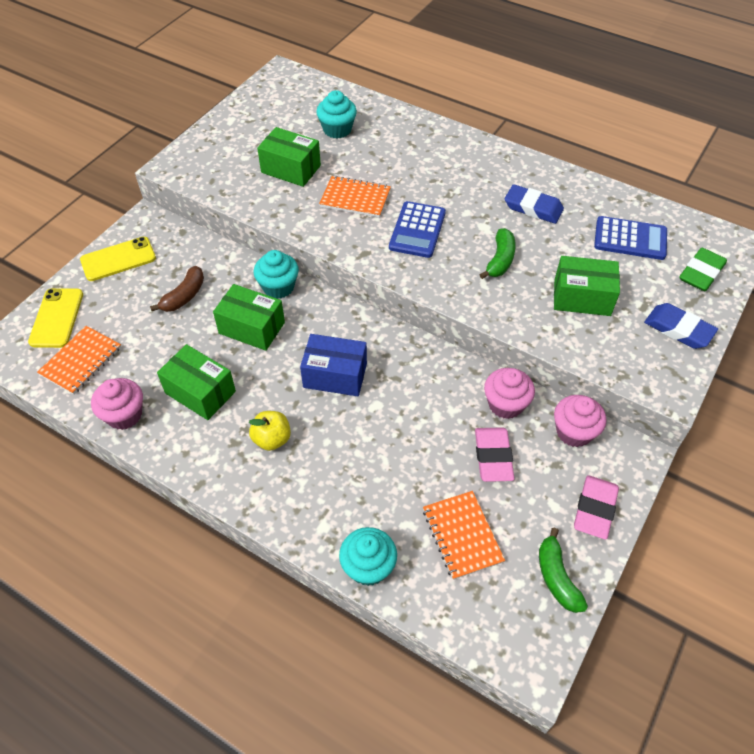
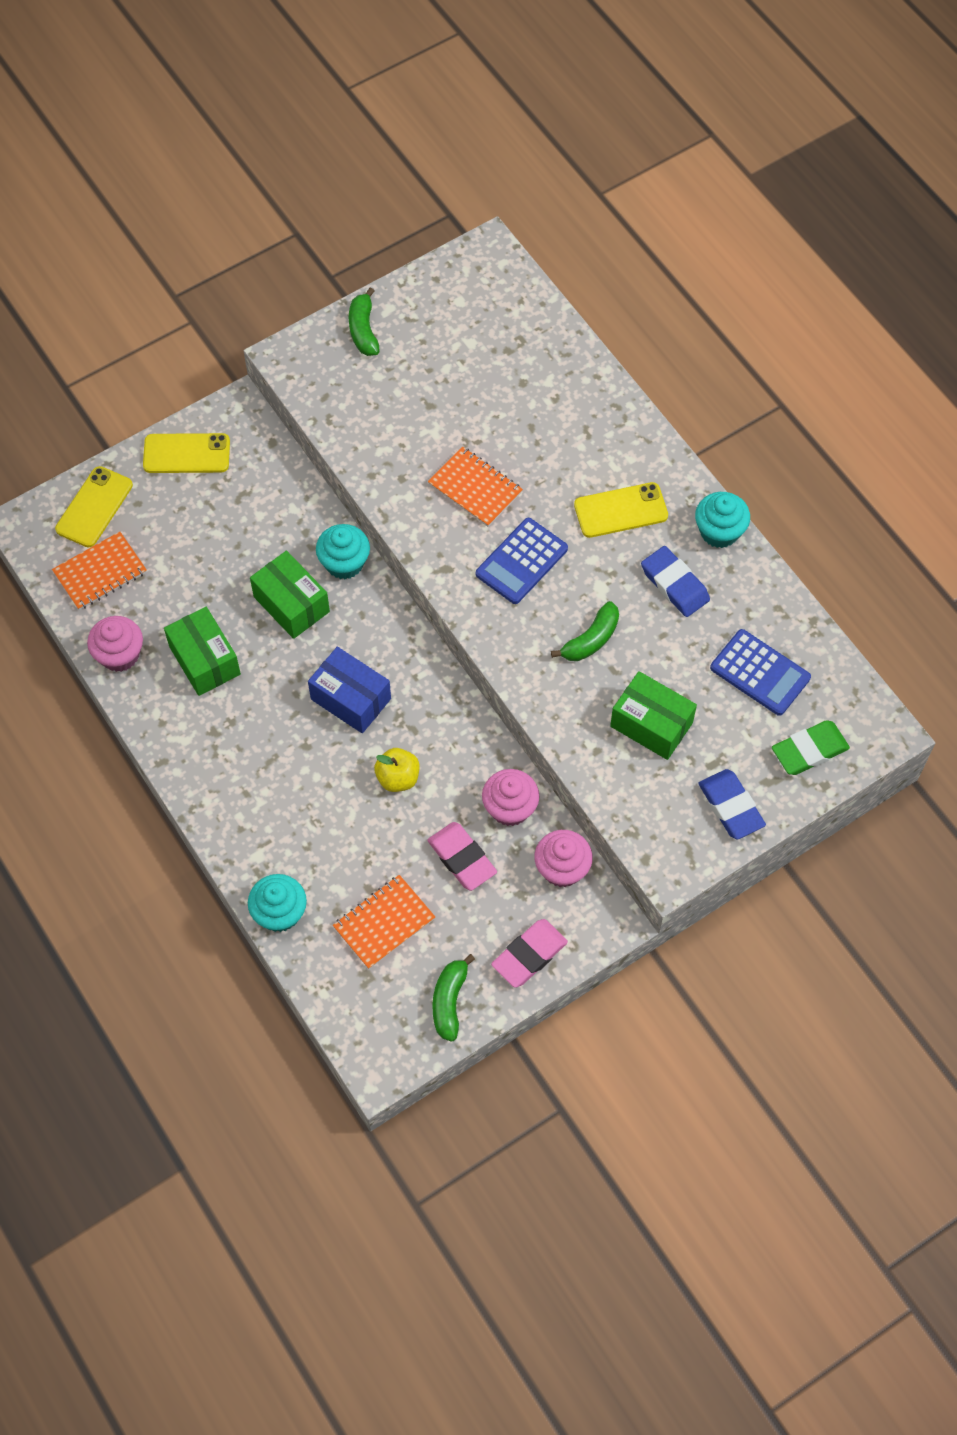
camera: 25 degrees right, 10 degrees up
brown banana [150,266,204,312] -> none
yellow apple [249,411,291,451] -> yellow apple moved to [374,748,419,792]
green box [257,127,321,187] -> none
turquoise cupcake [316,90,357,139] -> turquoise cupcake moved to [695,492,750,548]
orange notebook [423,491,505,580] -> orange notebook turned 45 degrees clockwise [333,875,435,969]
pink eraser [475,427,514,482] -> pink eraser turned 60 degrees counterclockwise [427,822,497,891]
none -> green banana [349,287,380,356]
none -> yellow phone [574,482,668,538]

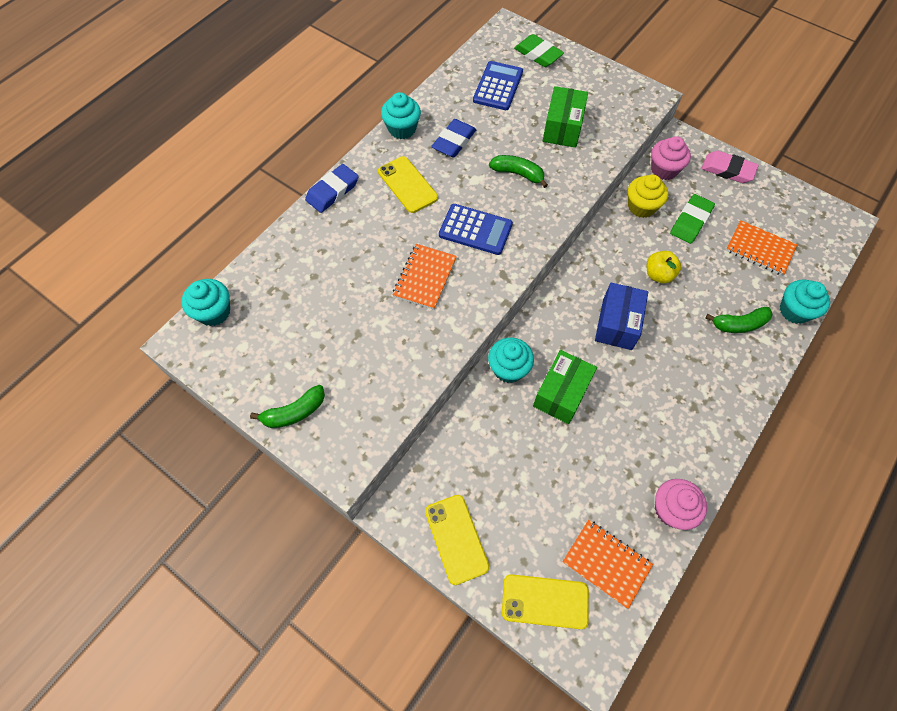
camera: 110 degrees left, 0 degrees up
green box [164,607,241,696] -> none
pink eraser [427,822,497,891] -> green eraser [670,194,715,244]
green banana [432,954,475,1042] -> green banana moved to [705,307,773,333]
pink cupcake [482,769,539,826] -> yellow cupcake [628,174,668,218]
blue eraser [698,769,766,840] -> blue eraser moved to [305,164,359,213]
none -> turquoise cupcake [181,279,230,326]

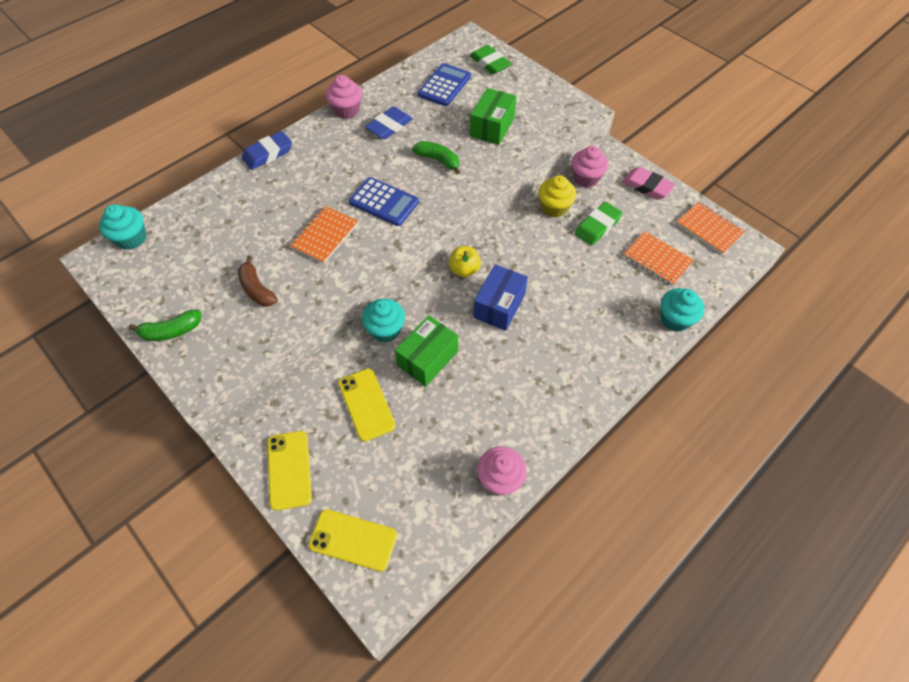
camera: 10 degrees right, 5 degrees down
yellow phone [378,156,438,213] -> yellow phone moved to [338,369,396,442]
turquoise cupcake [381,92,421,139] -> pink cupcake [326,75,362,119]
orange notebook [563,520,653,609] -> orange notebook moved to [676,202,745,254]
yellow apple [647,251,681,283] -> yellow apple moved to [449,246,481,277]
green banana [705,307,773,333] -> none
none -> brown banana [238,256,278,307]

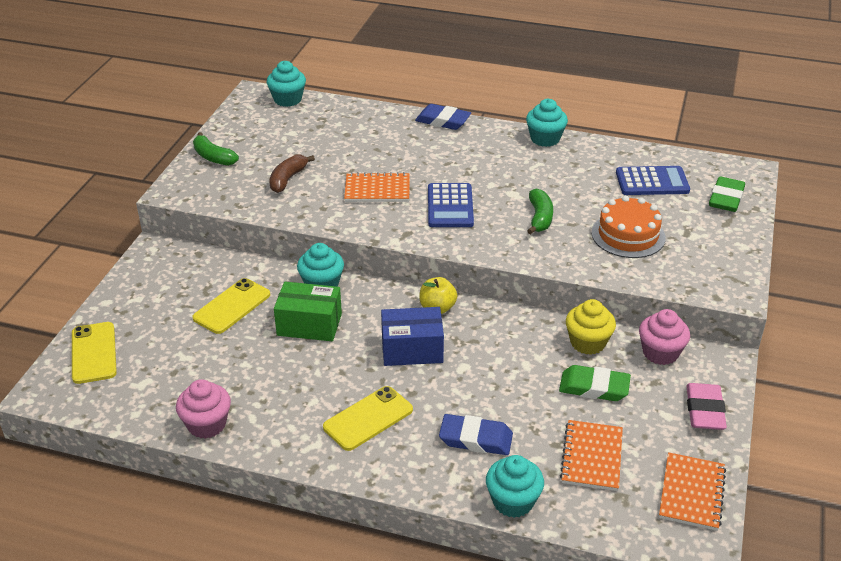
camera: 60 degrees right, 20 degrees down
yellow phone [268,431,312,511] -> yellow phone moved to [323,386,413,451]
pink cupcake [326,75,362,119] -> turquoise cupcake [526,99,568,147]
blue eraser [365,106,413,139] -> blue eraser moved to [439,414,513,455]
green box [470,88,517,145] -> orange cake [591,196,666,258]

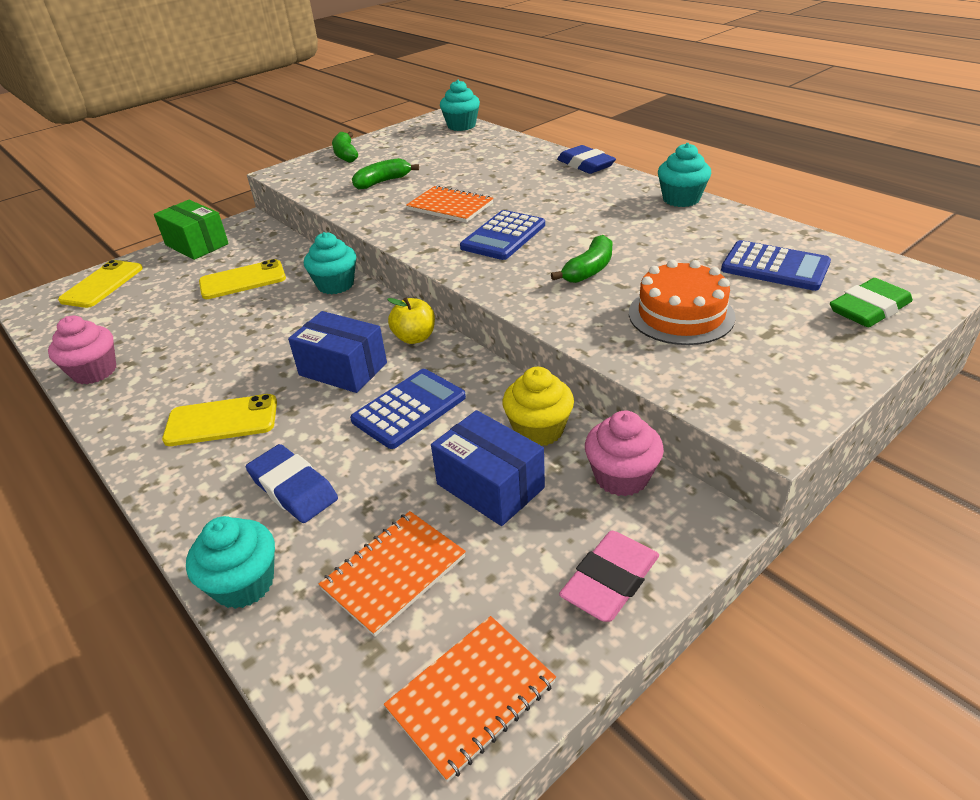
camera: 35 degrees right, 0 degrees up
brown banana [269,154,315,193] -> green banana [352,158,419,190]
green box [274,282,342,341] -> green box moved to [154,200,229,260]
green eraser [559,365,631,401] -> blue box [431,410,545,526]
none -> blue calculator [350,369,466,449]

